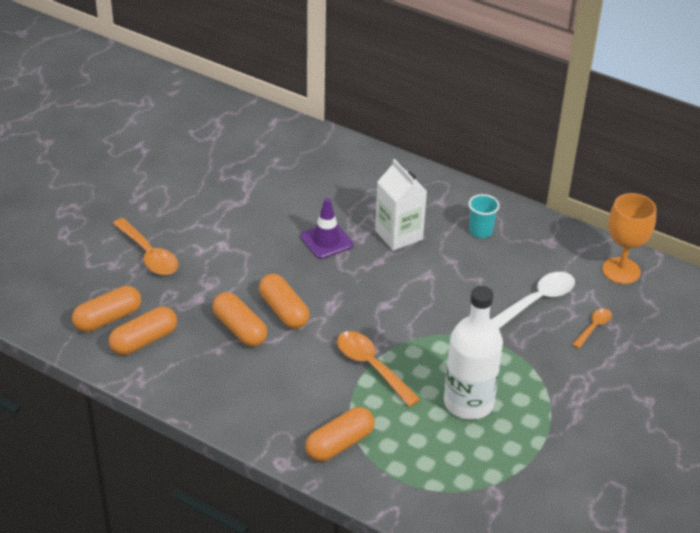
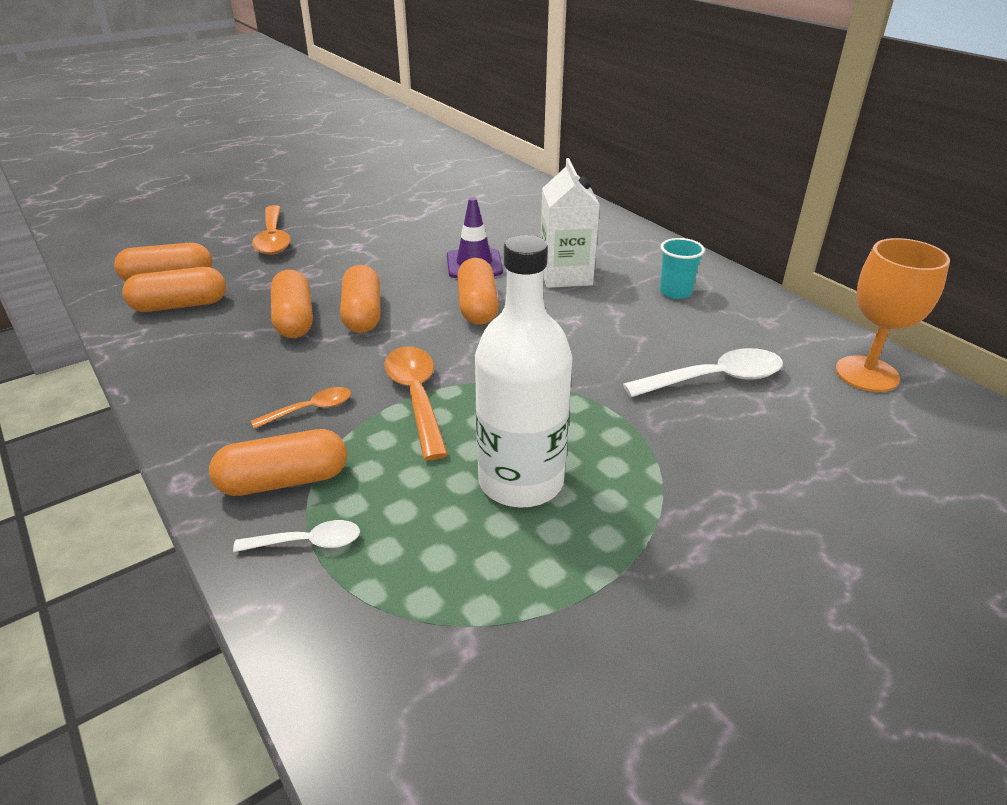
camera: 25 degrees right, 5 degrees down
orange spoon [572,308,612,349] -> orange spoon moved to [251,387,351,429]
none -> white spoon [233,520,360,552]
none -> orange capsule [457,258,499,325]

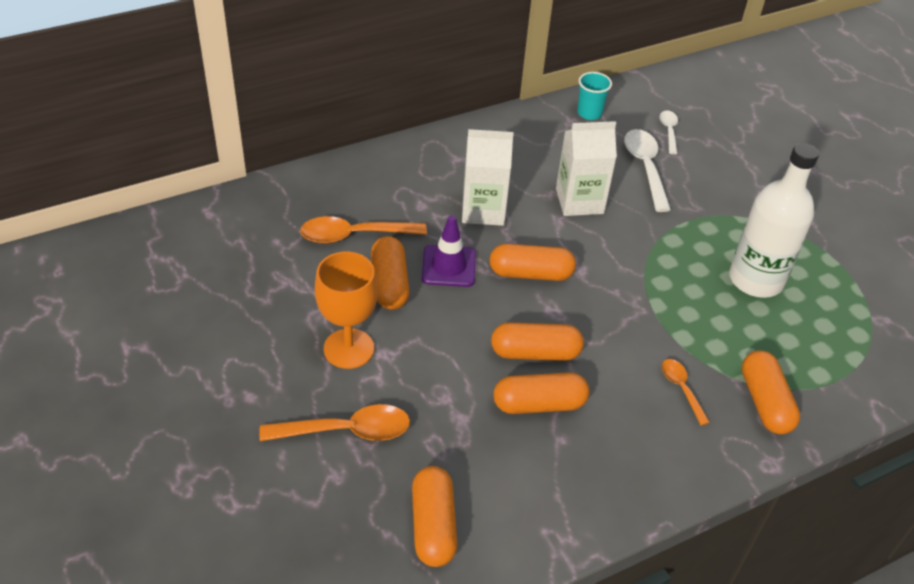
camera: 85 degrees left, 10 degrees up
orange capsule [122,267,226,312] -> orange capsule moved to [371,236,410,310]
white spoon [233,520,360,552] -> white spoon moved to [660,110,678,155]
orange spoon [384,346,448,460] -> orange spoon moved to [300,216,427,244]
turquoise cup [659,238,705,299] -> turquoise cup moved to [577,72,612,120]
orange goblet [835,238,950,392] -> orange goblet moved to [315,252,378,369]
none -> white carton [556,121,617,216]

